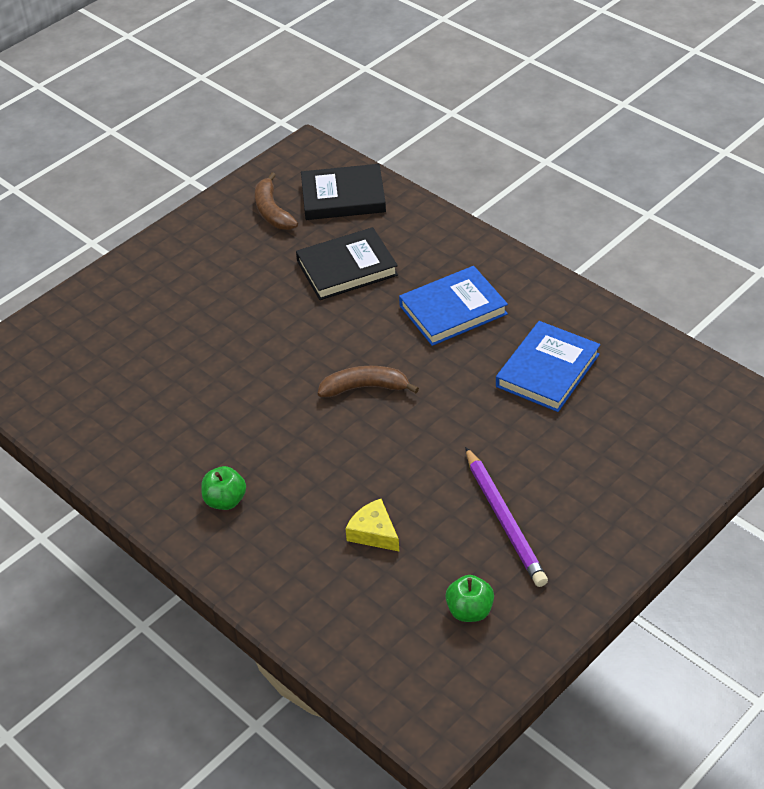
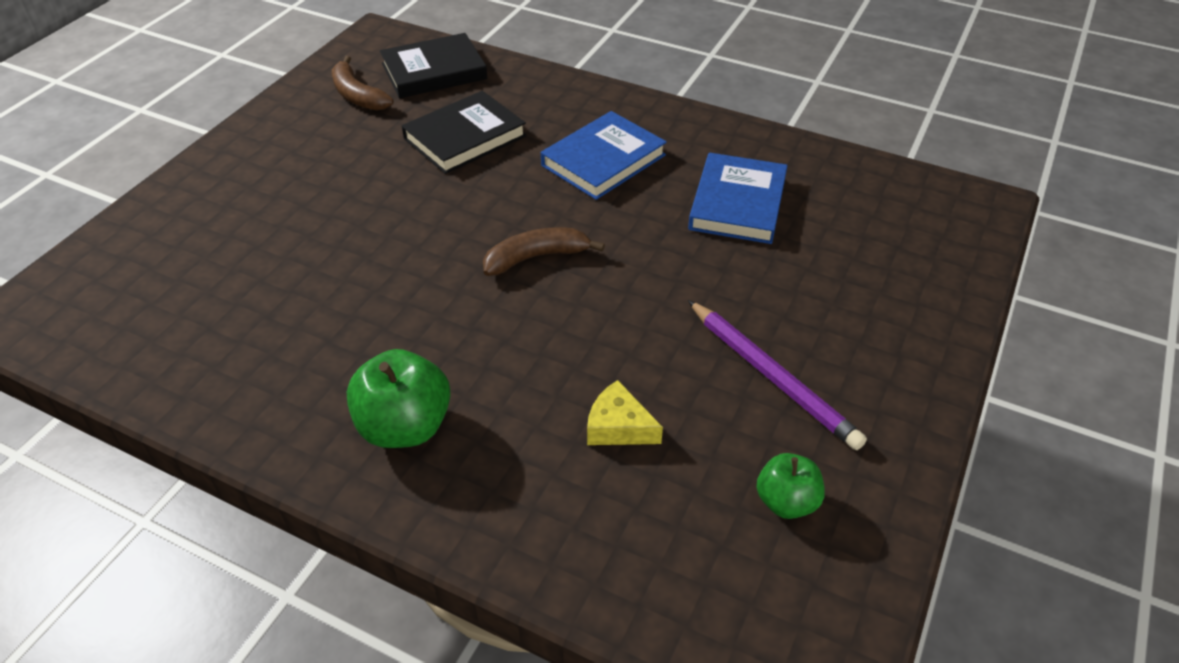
camera: 20 degrees left, 0 degrees up
green apple [201,466,246,510] -> green apple [347,349,451,448], size x1.62

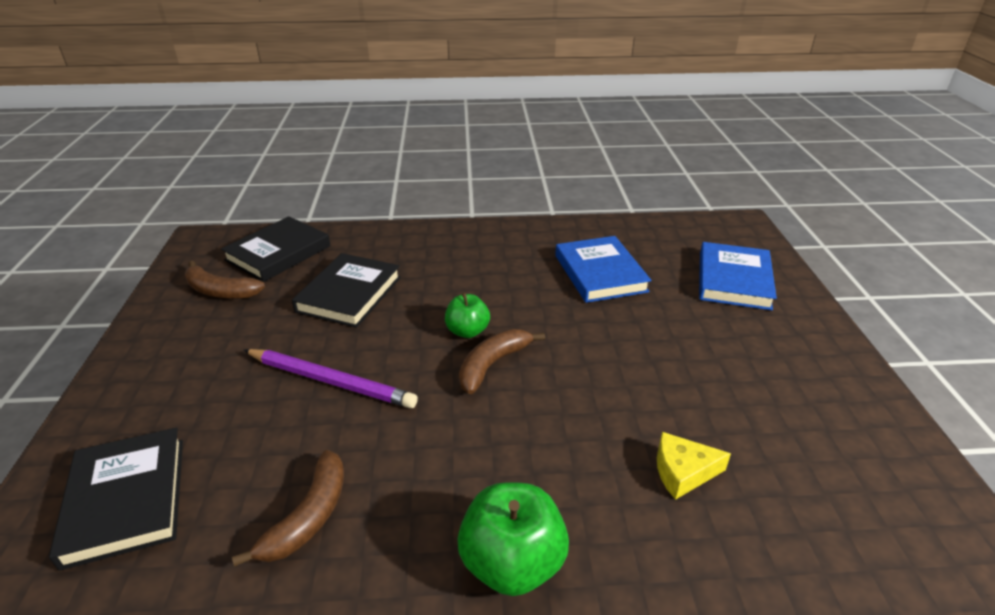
camera: 30 degrees left, 10 degrees down
blue book [541,111,667,200] -> blue book moved to [699,242,777,310]
purple pencil [688,300,867,450] -> purple pencil moved to [244,349,418,408]
green apple [756,453,825,519] -> green apple moved to [445,292,490,338]
none -> black book [49,428,183,571]
none -> brown banana [232,450,344,567]

